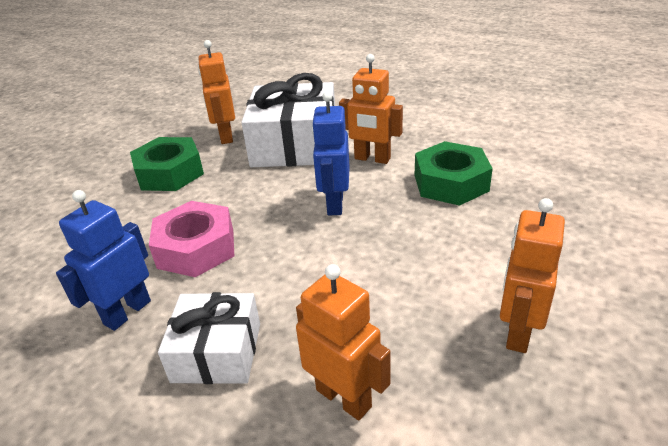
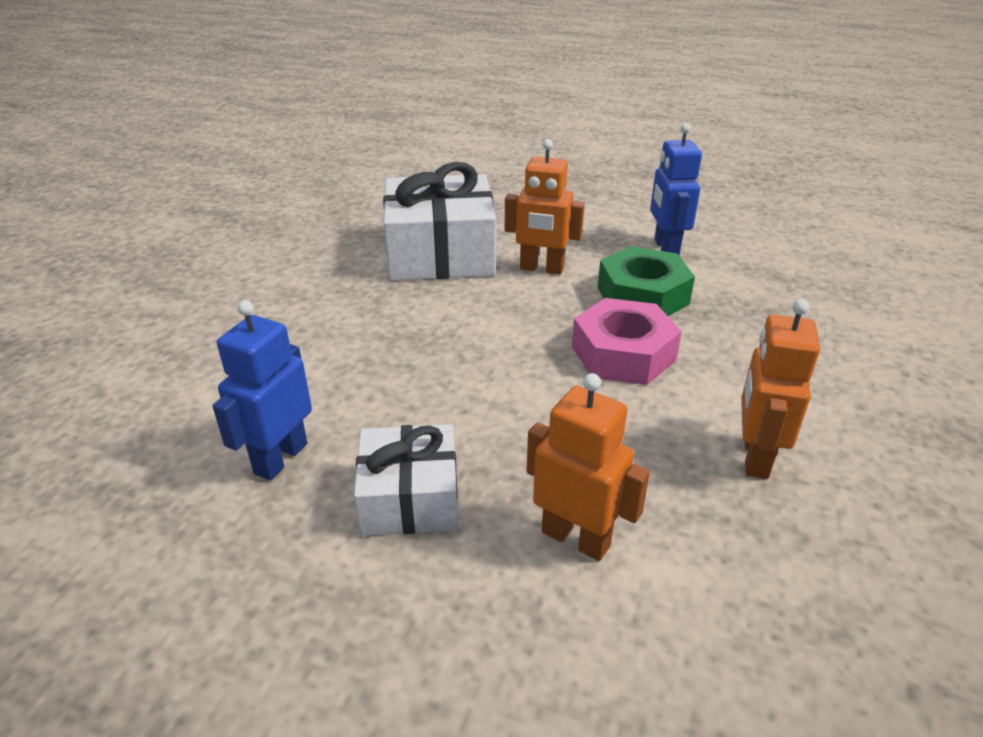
camera: 10 degrees left, 0 degrees up
green nut [130,137,204,191] -> none
pink nut [149,201,234,277] -> pink nut moved to [572,298,682,385]
orange robot [198,40,235,144] -> none
blue robot [311,92,350,215] -> blue robot moved to [650,123,702,256]

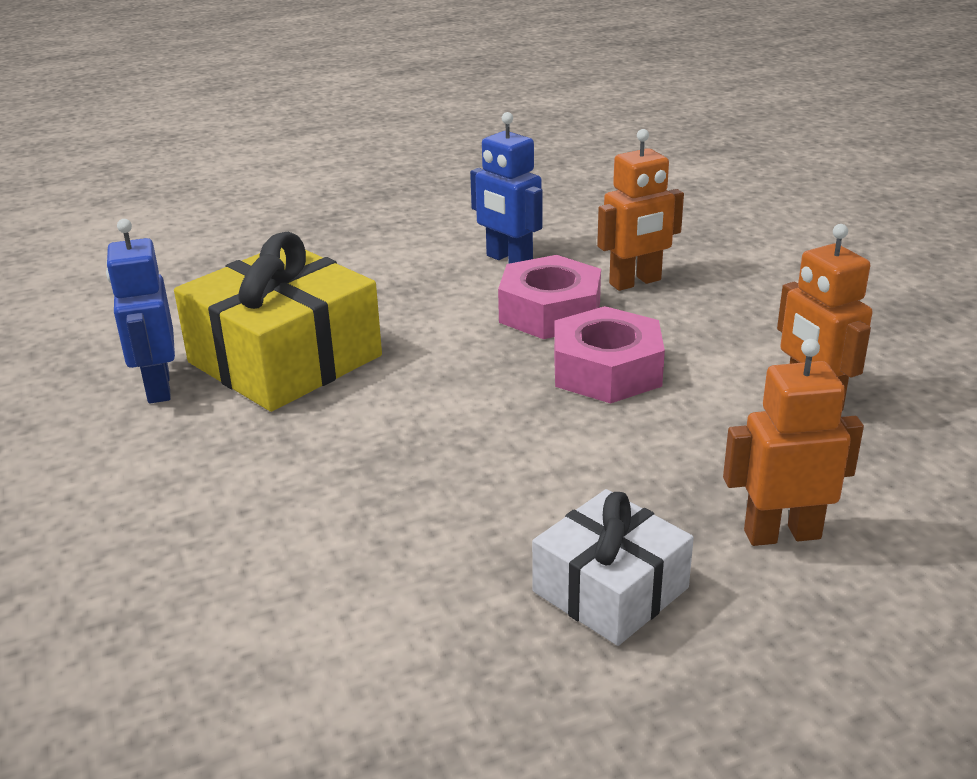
camera: 40 degrees left, 5 degrees down
blue robot [212,300,312,480] -> blue robot moved to [106,219,175,403]
white gift [383,162,496,281] -> yellow gift [174,232,382,412]
orange robot [505,139,585,274] -> orange robot moved to [597,129,684,291]
green nut [597,246,695,316] -> pink nut [498,255,601,339]

